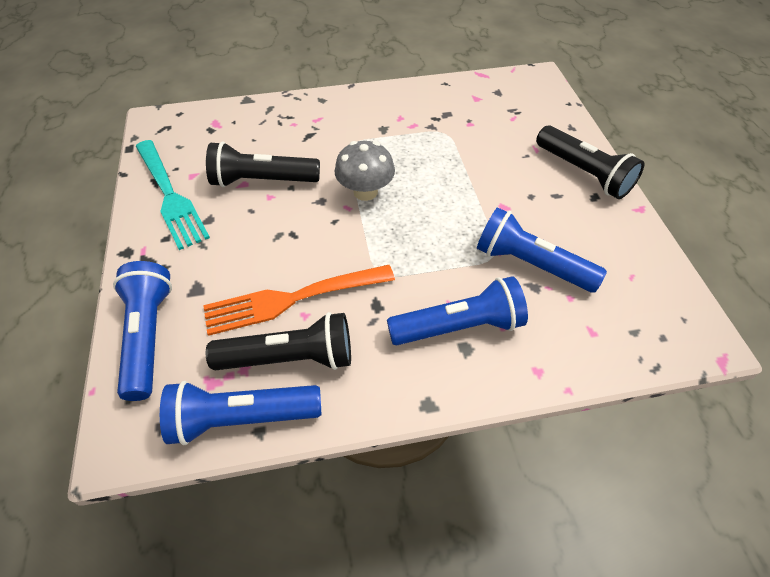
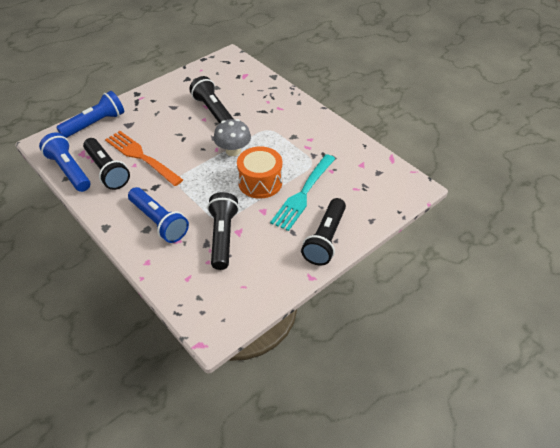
camera: 60 degrees right, 5 degrees down
turquoise fork [135,140,210,250] -> turquoise fork moved to [270,154,335,231]
blue flashlight [477,207,607,292] -> black flashlight [207,192,239,270]
none -> orange drum [237,146,282,199]

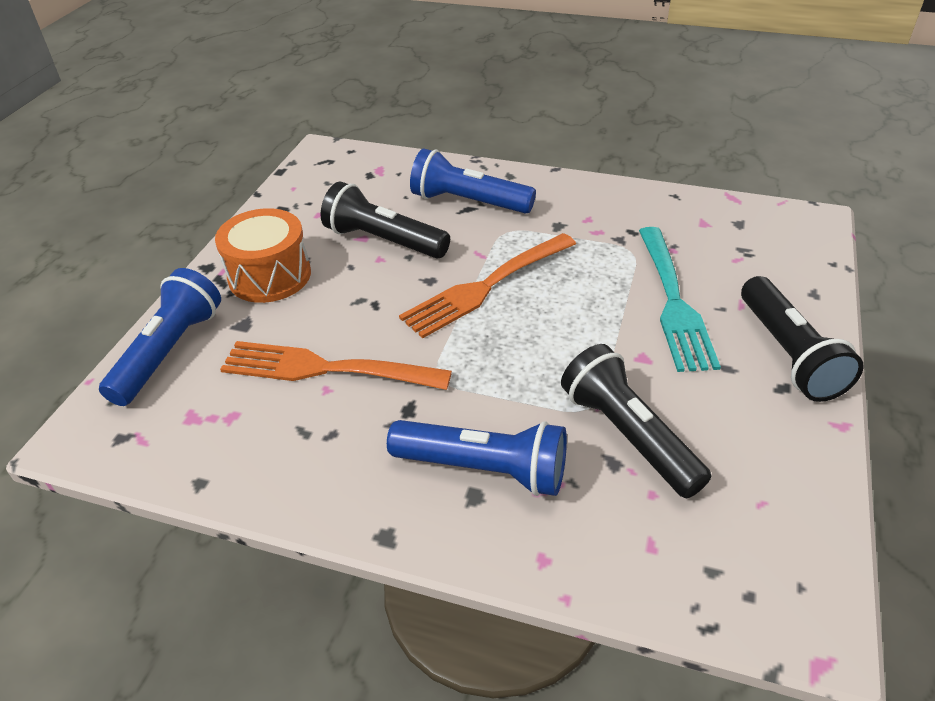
camera: 30 degrees left, 5 degrees down
blue flashlight [39,132,90,192] -> blue flashlight moved to [410,148,536,214]
black flashlight [83,138,130,190] -> none
grey mushroom [213,119,251,156] -> orange fork [399,233,576,338]
orange drum [237,146,282,199] -> orange drum moved to [215,208,311,303]

